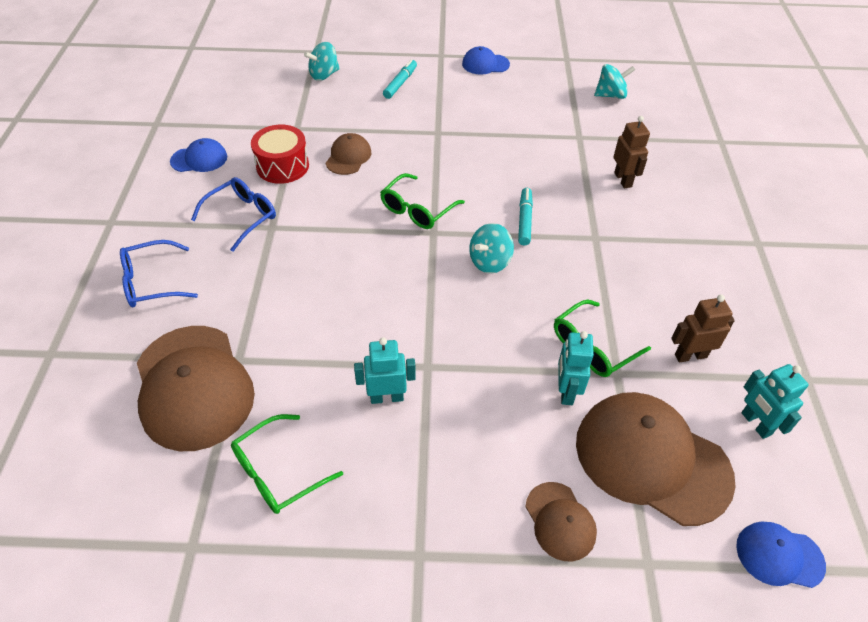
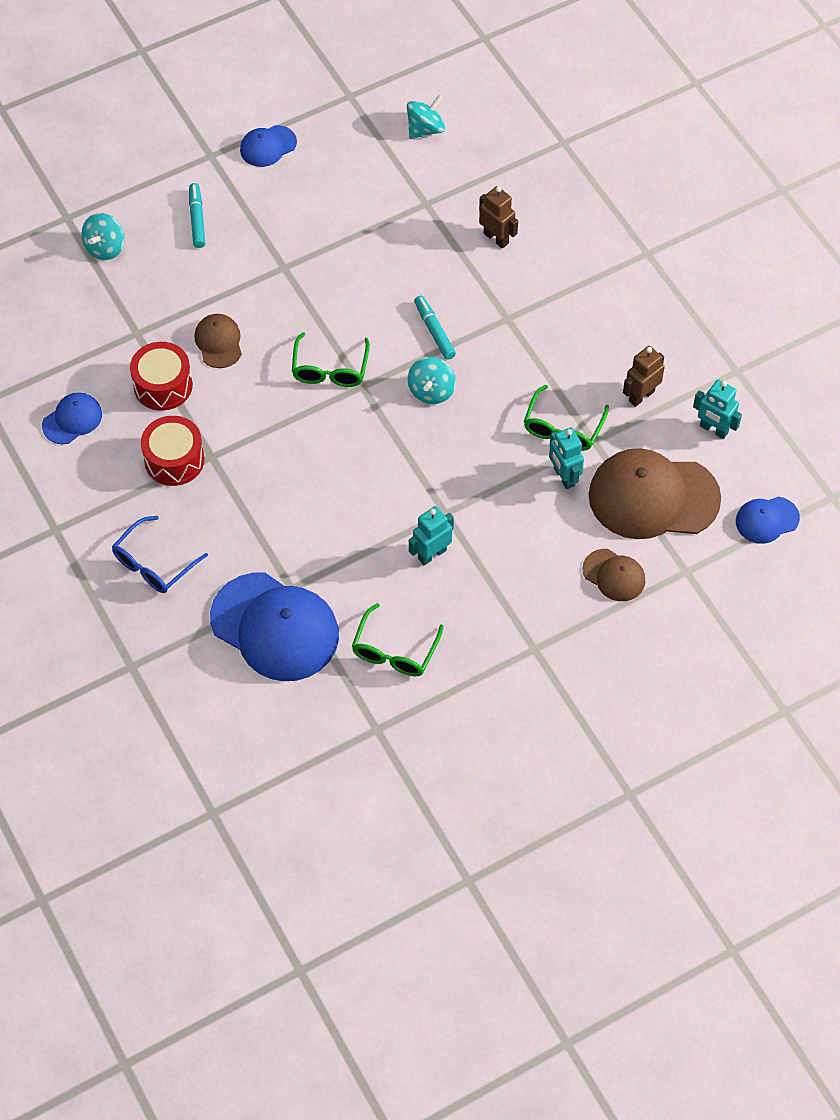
camera: 30 degrees left, 10 degrees up
brown cap [137,326,255,451] -> blue cap [210,572,339,681]
blue glasses [191,177,276,252] -> red drum [141,416,205,486]

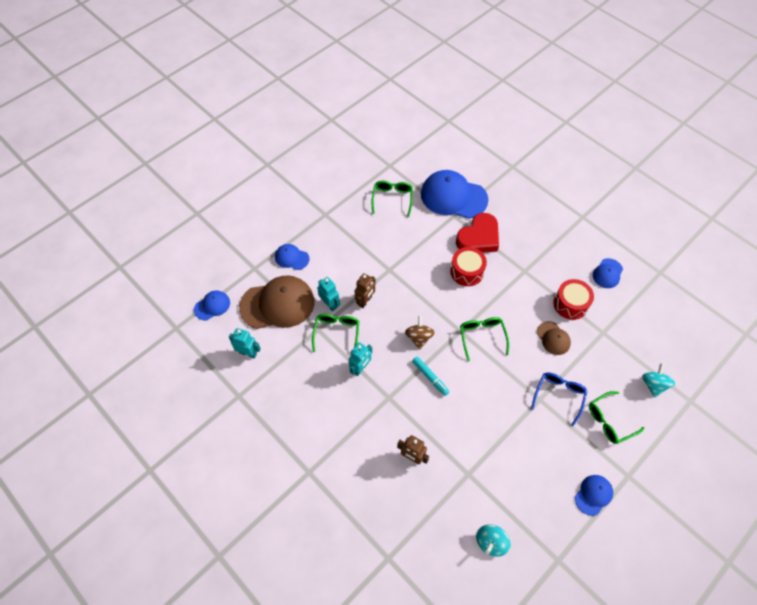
camera: 165 degrees right, 0 degrees up
blue glasses [112,516,208,593] -> blue glasses moved to [531,373,588,426]
red drum [141,416,205,486] -> red drum moved to [450,247,487,286]
turquoise marker [189,183,205,248] -> green glasses [589,391,645,444]
turquoise spinning top [407,357,456,404] -> brown spinning top [405,316,435,350]
turquoise robot [409,506,454,565] -> turquoise robot moved to [349,342,372,376]
brown cap [582,549,645,601] -> blue cap [275,244,309,270]
brown robot [623,346,665,407] -> brown robot moved to [355,273,376,308]
none -> red heart [456,213,499,253]

